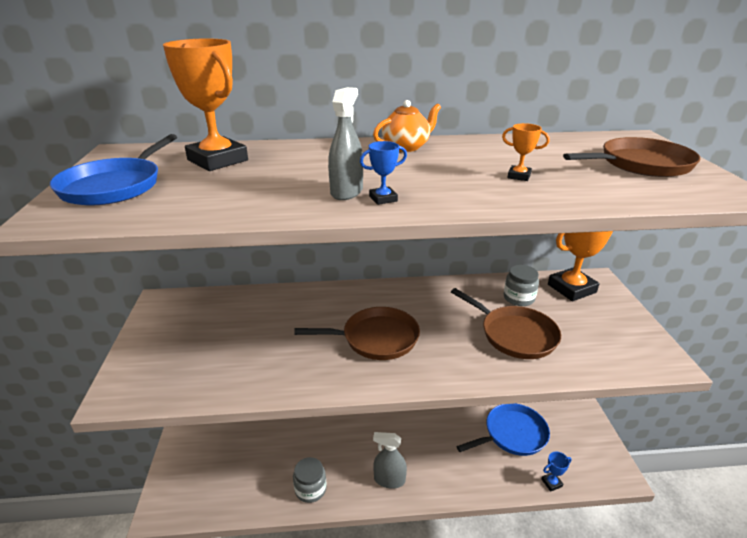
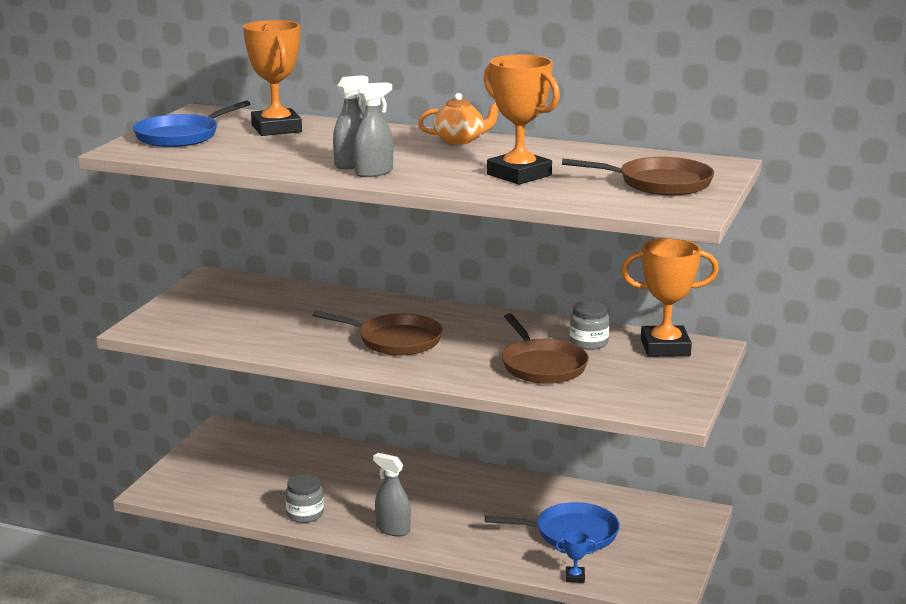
camera: 25 degrees right, 10 degrees down
blue trophy [360,141,407,205] -> grey spray bottle [354,82,393,177]
orange trophy [502,123,549,181] -> orange trophy [484,55,560,185], size x2.36

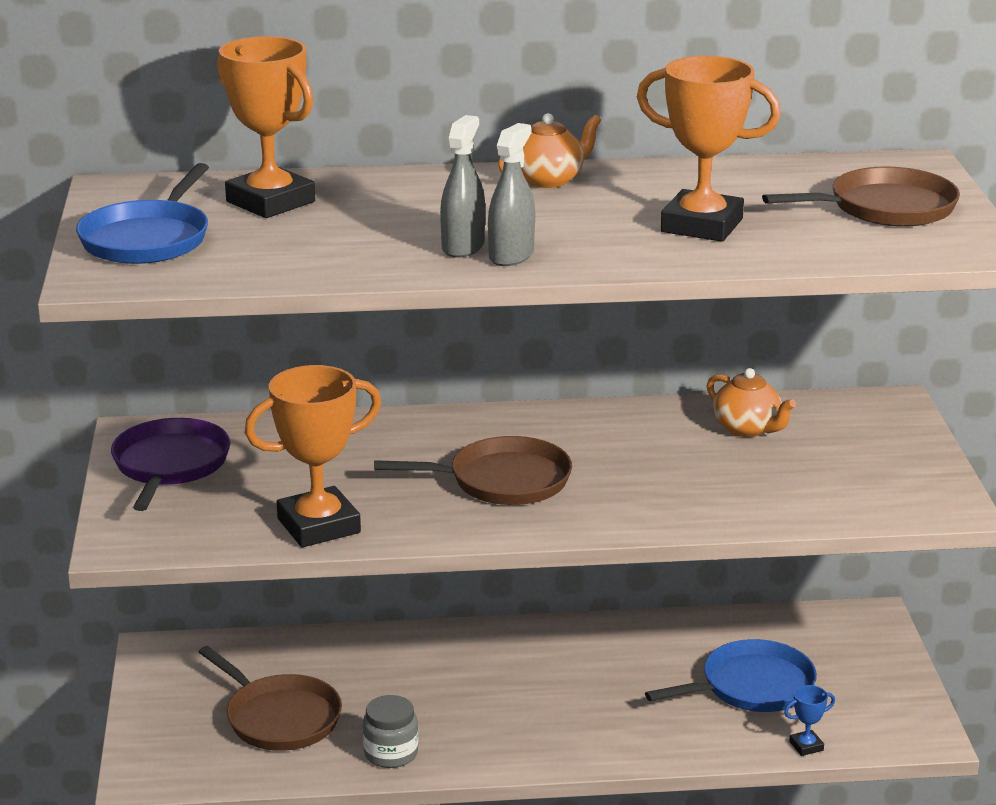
camera: 25 degrees left, 5 degrees up
grey spray bottle [373,453,411,536] -> none
brown pan [502,314,589,384] -> brown pan moved to [199,646,342,751]
grey jar [570,301,609,350] -> orange teapot [707,368,796,437]
orange trophy [621,238,719,357] -> orange trophy moved to [245,365,381,547]
none -> purple pan [111,418,230,511]

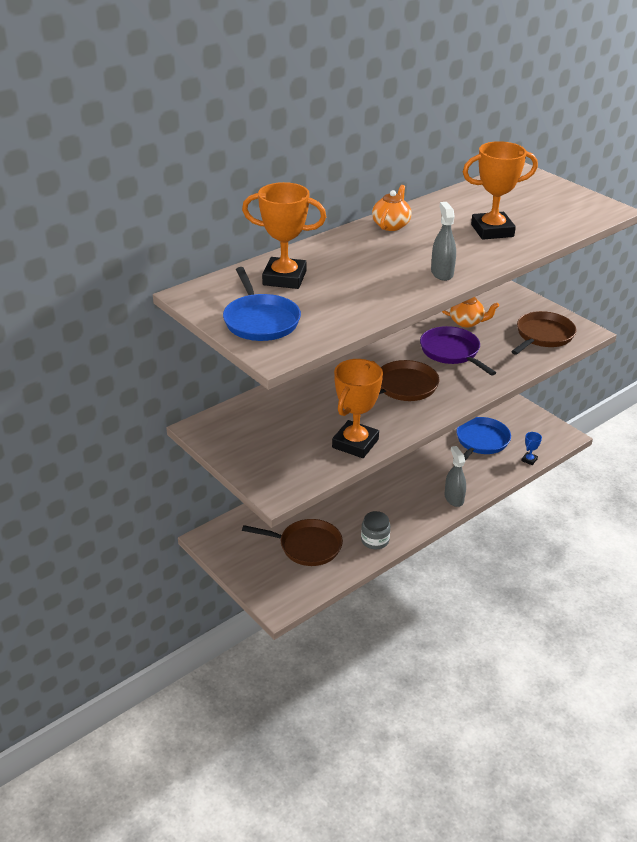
camera: 35 degrees left, 10 degrees up
purple pan [111,418,230,511] -> purple pan moved to [420,326,496,376]
grey spray bottle [440,115,485,258] -> grey spray bottle moved to [445,446,466,507]
brown pan [762,167,960,227] -> brown pan moved to [511,311,576,355]

